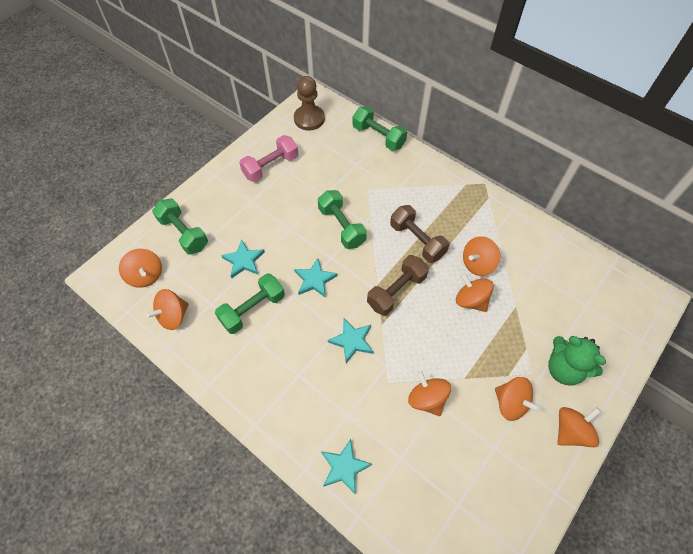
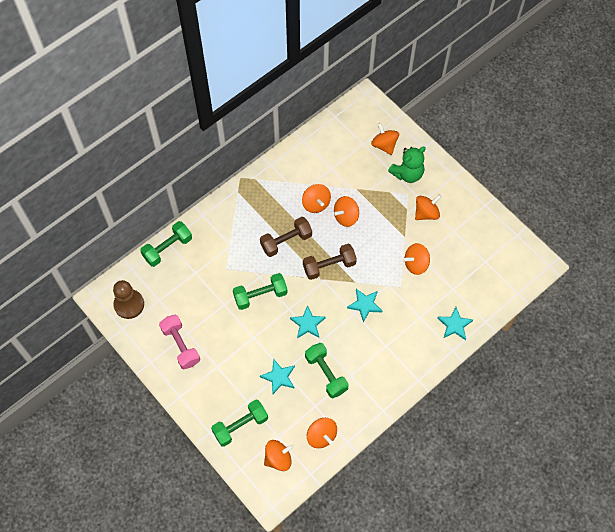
camera: 80 degrees left, 5 degrees up
brown dumbbell [367,255,429,316] -> brown dumbbell turned 75 degrees counterclockwise [303,244,357,280]
orange spinning top [558,407,601,447] -> orange spinning top moved to [371,123,399,155]

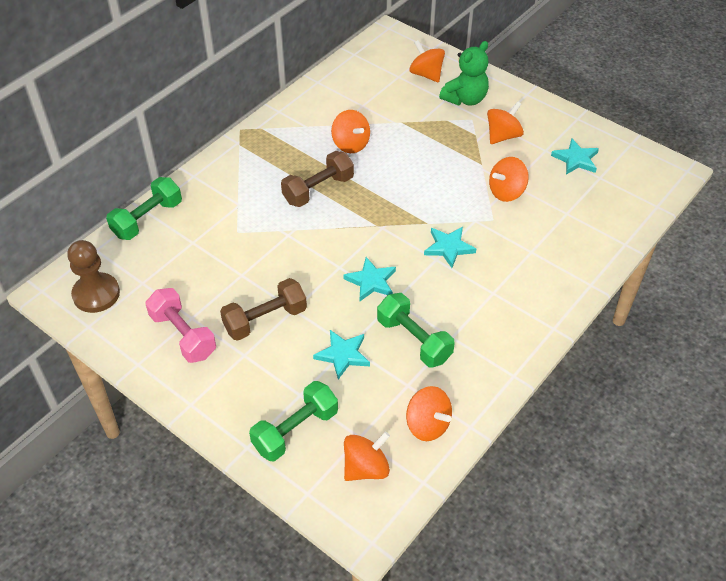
camera: 10 degrees left, 15 degrees down
green dumbbell [233,273,288,310] -> none
brown dumbbell [303,244,357,280] -> brown dumbbell moved to [220,278,307,341]
orange spinning top [334,196,359,227] -> none
turquoise star [437,307,473,340] -> turquoise star moved to [551,138,599,175]

